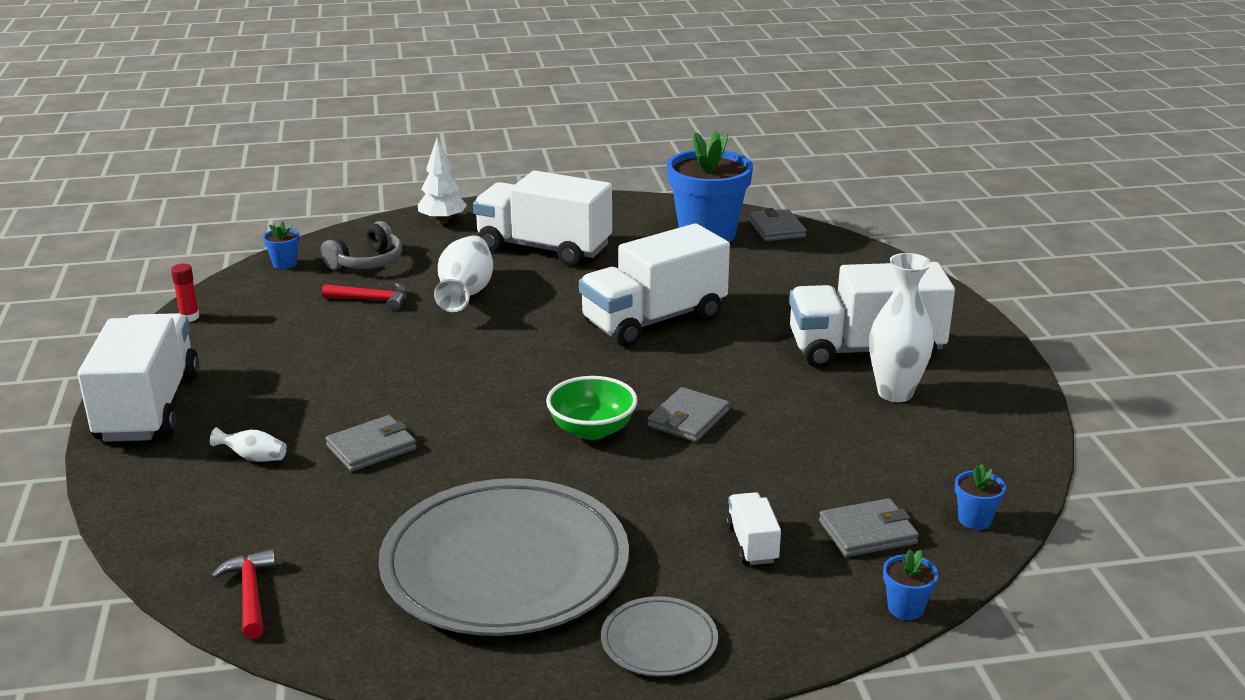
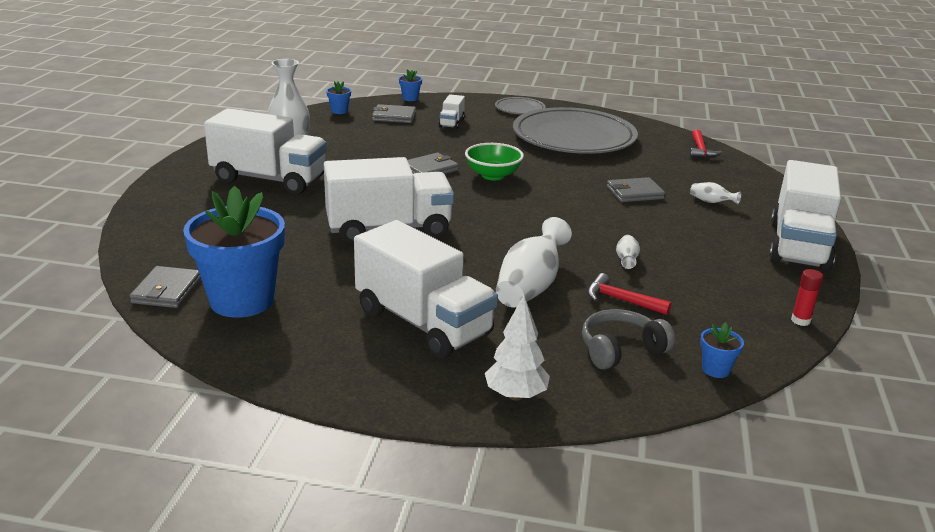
camera: 160 degrees left, 0 degrees up
none -> white vase [616,235,640,269]

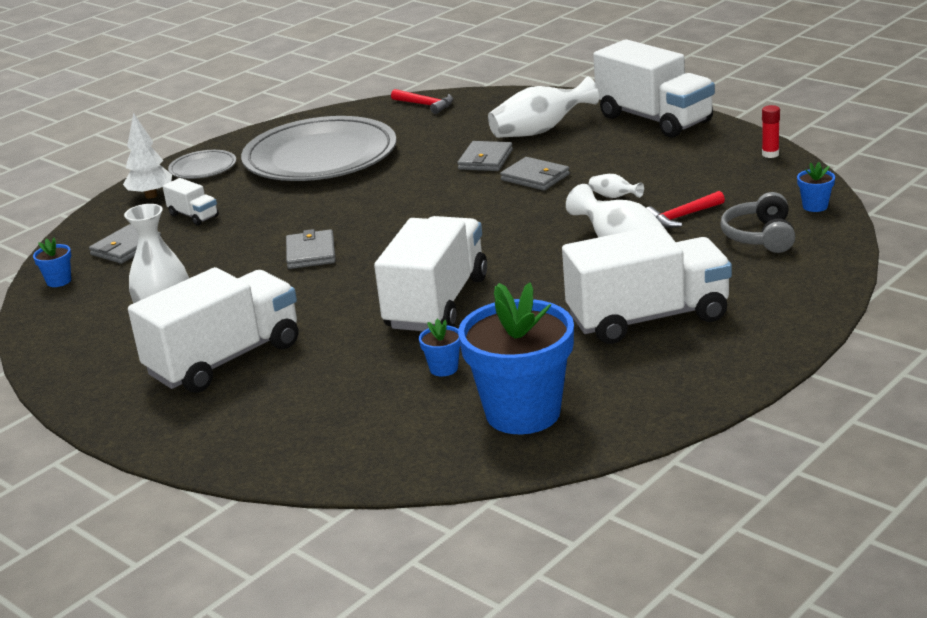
camera: 55 degrees left, 0 degrees up
grey wallet [130,266,201,308] -> grey wallet moved to [500,157,570,191]
blue flower pot [399,69,422,101] -> blue flower pot moved to [419,319,460,376]
green bowl [465,143,524,180] -> none
white tree [485,295,550,401] -> white tree moved to [123,113,172,199]
white vase [690,182,741,204] -> white vase [488,76,599,138], size x2.14

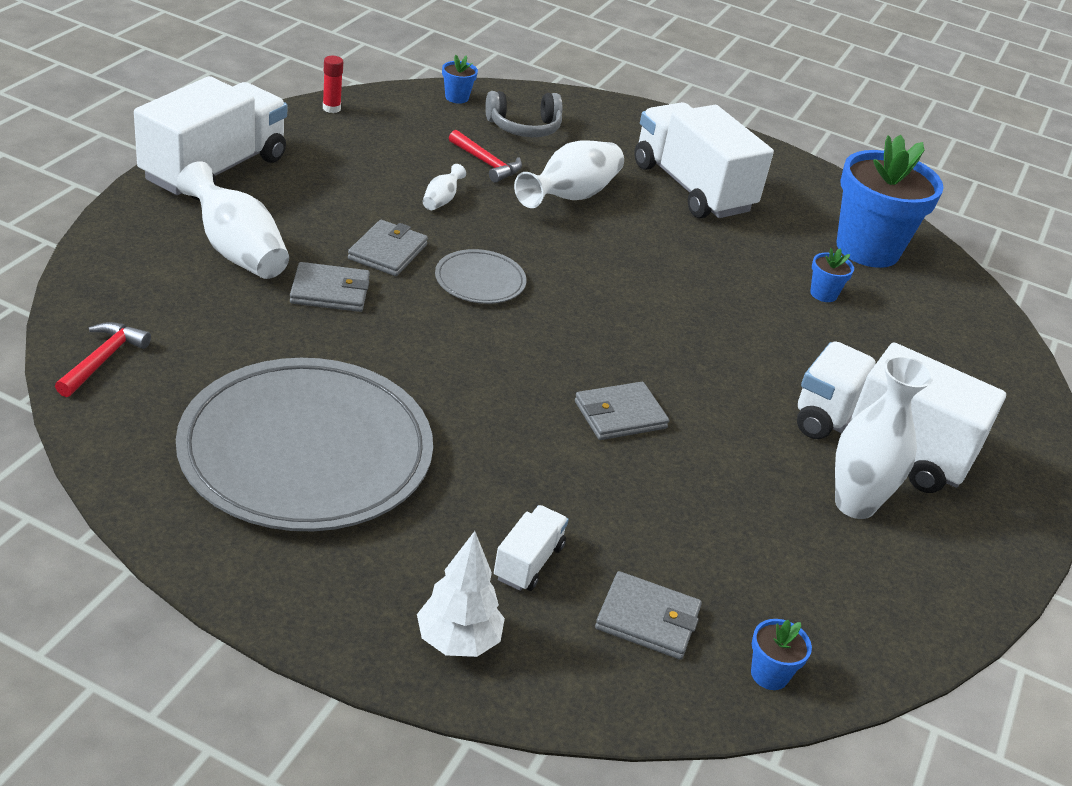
camera: 115 degrees left, 10 degrees up
grey plate [168,150,236,179] -> grey plate moved to [435,249,526,304]
white truck [374,216,487,331] -> none

